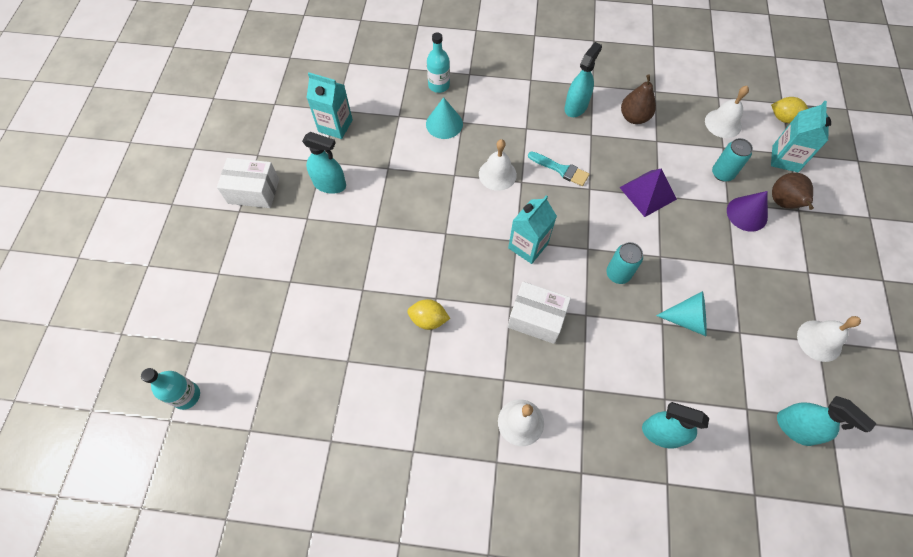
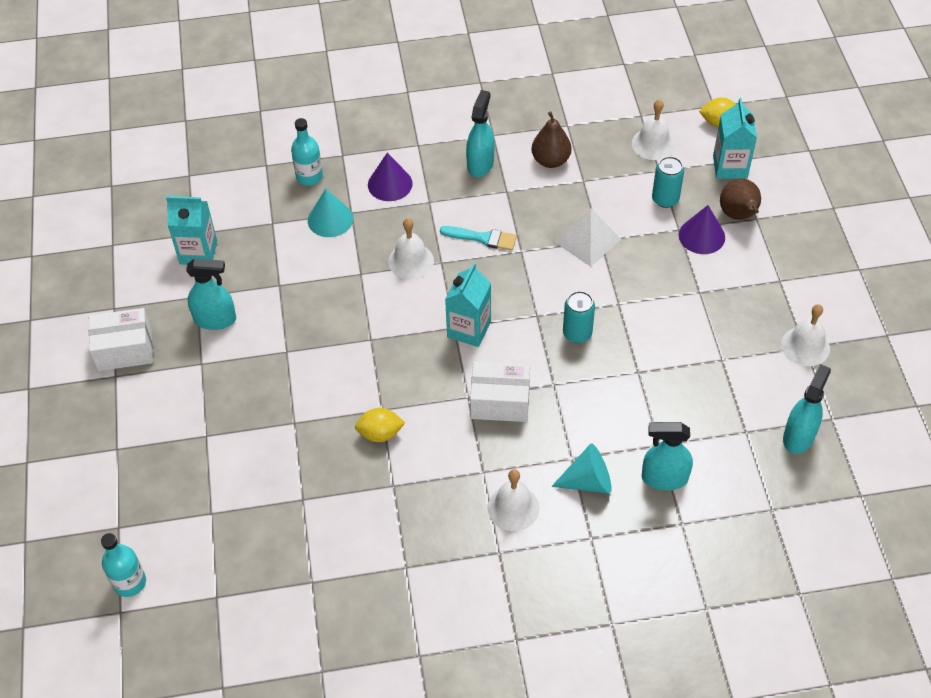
camera: 15 degrees left, 10 degrees down
purple pyramid [619,169,677,217] -> white pyramid [554,209,621,267]
turquoise cone [656,291,707,336] -> turquoise cone moved to [551,443,612,494]
turquoise spray bottle [777,396,877,446] -> turquoise spray bottle turned 90 degrees counterclockwise [783,364,831,454]
none -> purple cone [368,153,413,201]

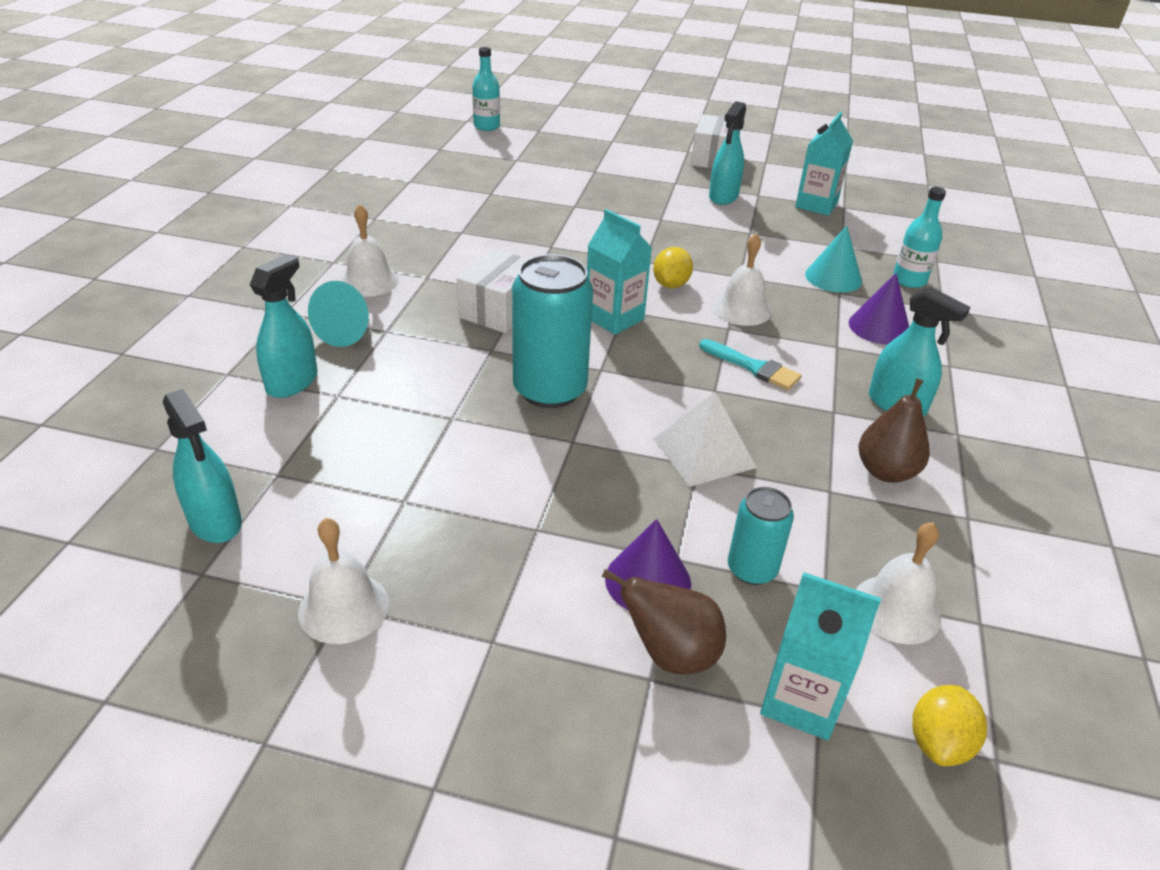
camera: 110 degrees right, 15 degrees down
yellow lemon [355,408,405,442] -> yellow lemon moved to [653,247,693,288]
turquoise brush [440,226,517,251] -> turquoise brush turned 90 degrees counterclockwise [699,339,801,390]
turquoise can [563,291,595,343] -> turquoise can [512,254,593,408], size x1.79

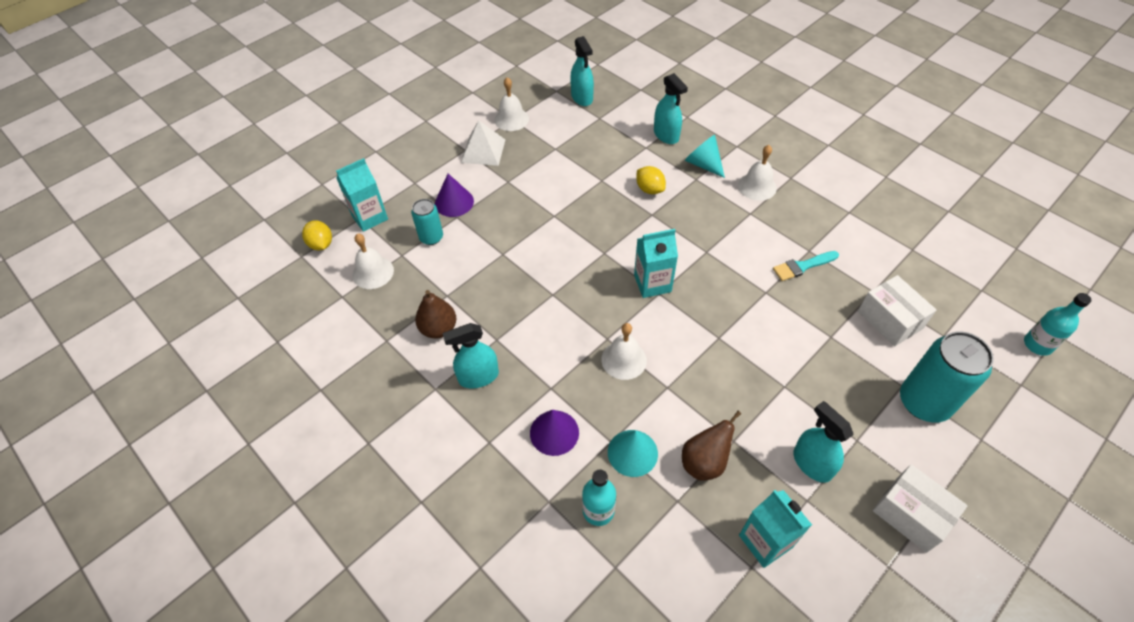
camera: 125 degrees right, 15 degrees up
turquoise spray bottle [163,389,242,543] -> turquoise spray bottle turned 105 degrees counterclockwise [570,36,594,106]
white box [457,249,527,333] -> white box moved to [858,275,936,346]
turquoise can [512,254,593,408] -> turquoise can moved to [900,331,994,423]
brown pear [602,569,726,674] -> brown pear moved to [682,411,741,481]
yellow lemon [653,247,693,288] -> yellow lemon moved to [636,166,666,194]
white pyramid [654,392,757,487] -> white pyramid moved to [461,120,505,166]
turquoise brush [699,339,801,390] -> turquoise brush moved to [773,251,839,281]

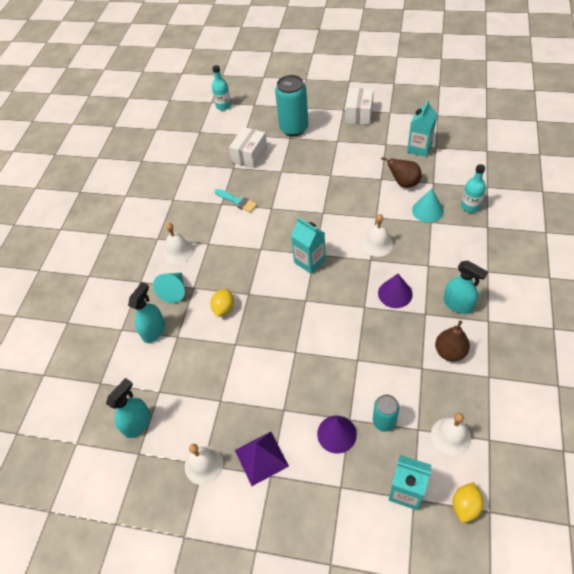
camera: 120 degrees left, 0 degrees up
white pyramid [461,120,505,166] -> purple pyramid [235,432,289,486]
purple cone [530,410,579,456] -> purple cone moved to [378,274,413,308]
turquoise spray bottle [793,401,854,483] -> none

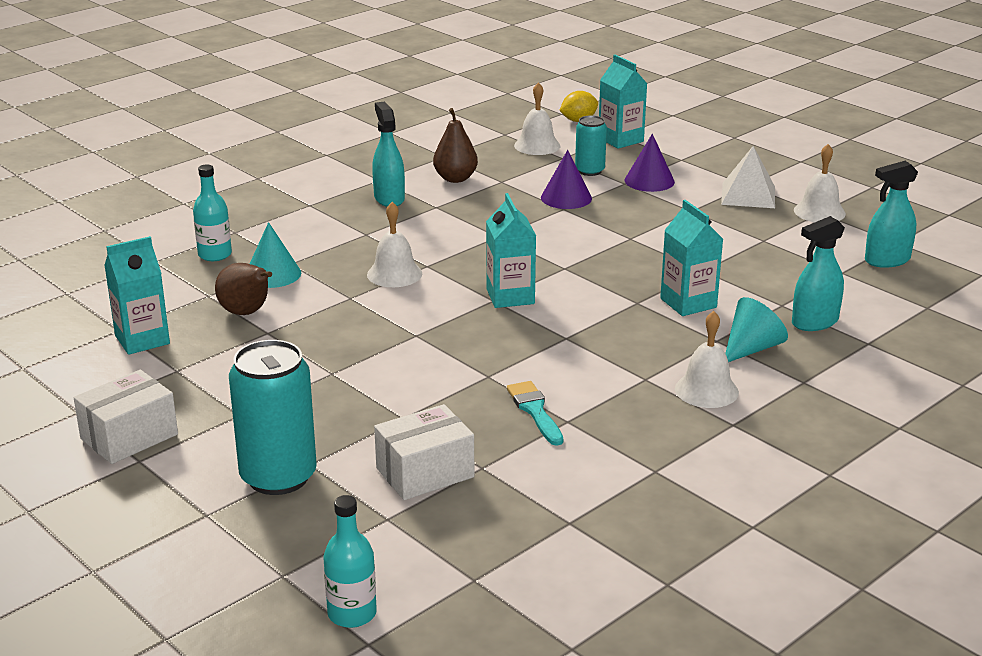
camera: 150 degrees left, 25 degrees down
yellow lemon [211,289,234,317] -> turquoise carton [660,200,723,316]
purple pyramid [235,432,289,486] -> white pyramid [721,146,775,208]
purple cone [378,274,413,308] -> purple cone moved to [541,150,592,209]

